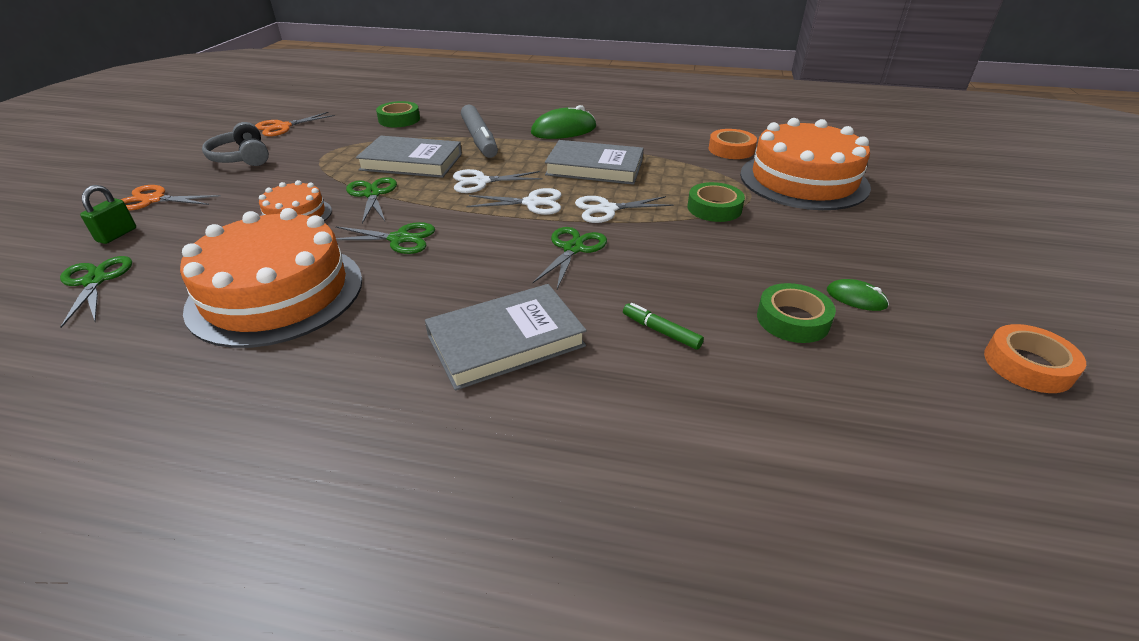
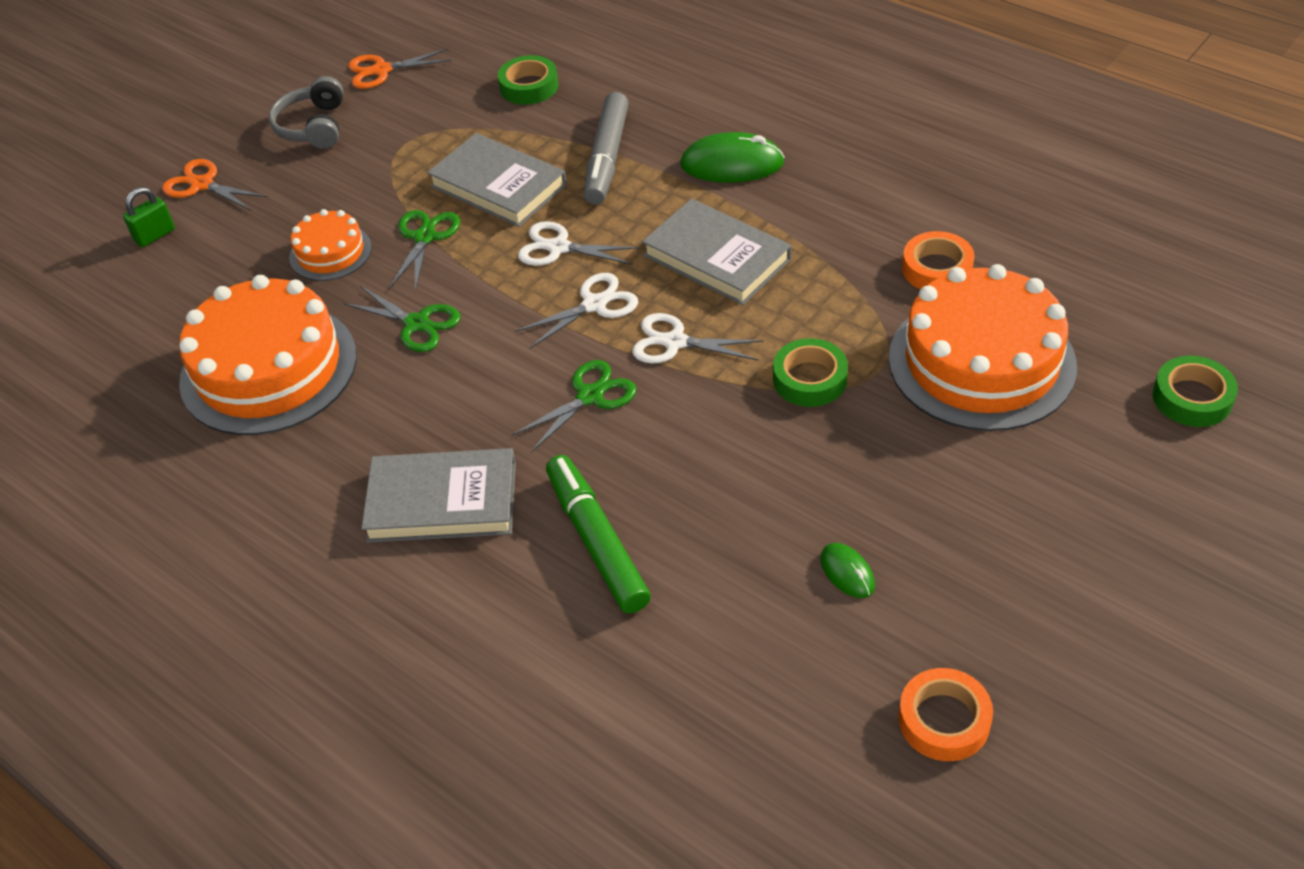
camera: 30 degrees right, 10 degrees up
green scissors [60,256,132,328] -> none
white scissors [466,188,561,215] -> white scissors turned 60 degrees counterclockwise [515,273,638,349]
green marker [623,303,704,350] -> green marker [546,455,651,613], size x2.02
green tape [757,283,836,343] -> green tape moved to [1153,356,1238,427]

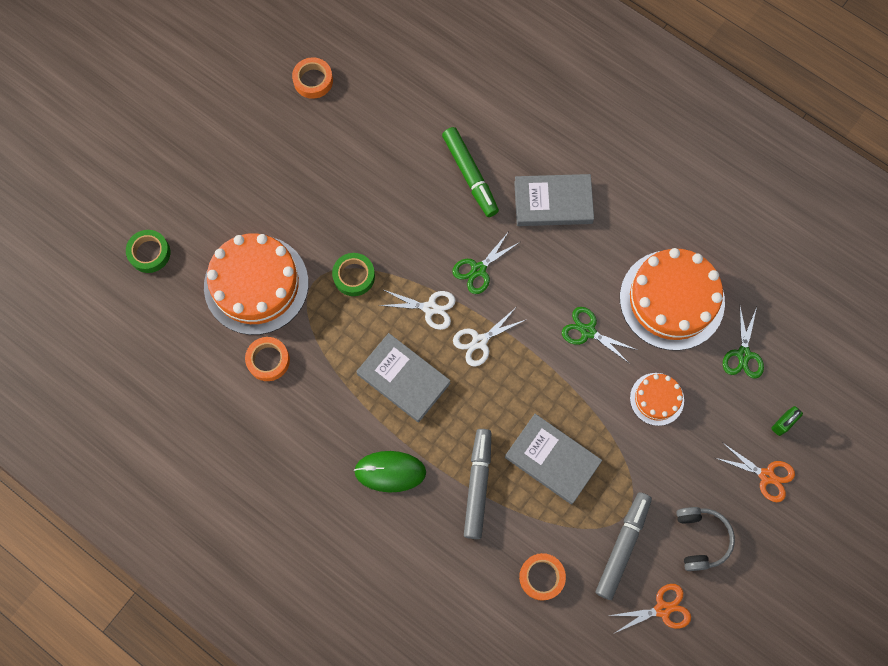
camera: 175 degrees right, 25 degrees up
green scissors [389,210,460,292] -> green scissors moved to [723,307,764,379]
green tape [498,55,558,105] -> orange tape [519,553,566,601]
white scissors [518,221,640,266] -> none
green mouse [820,543,875,598] -> none
none -> grey marker [596,492,652,600]

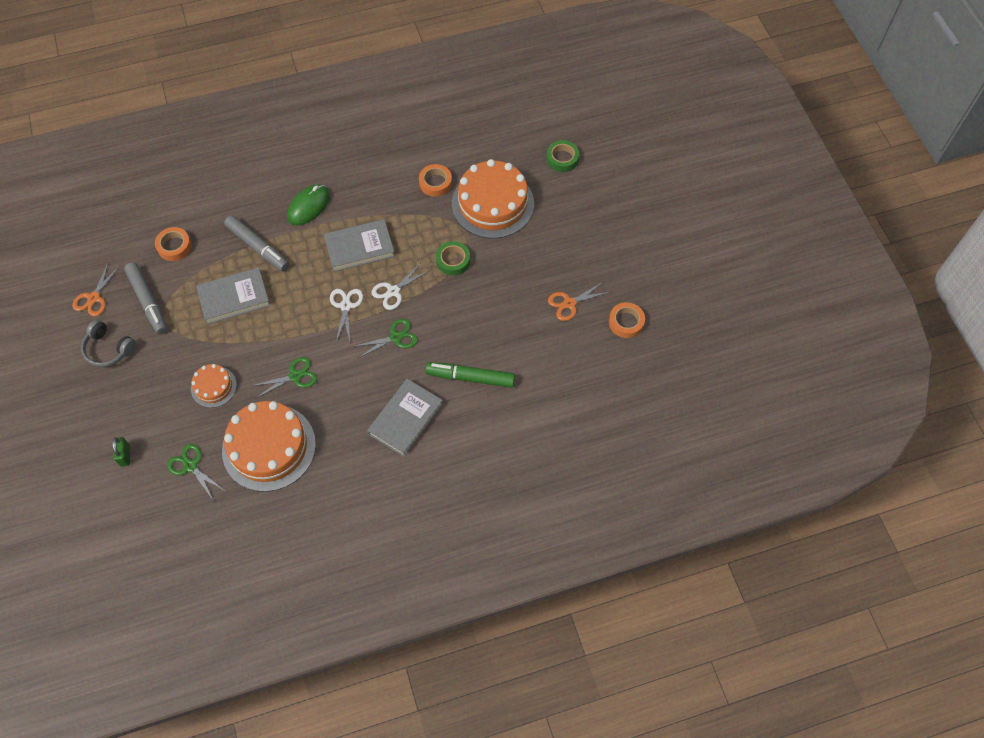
camera: 125 degrees right, 10 degrees down
green scissors [452,233,520,294] -> green scissors turned 75 degrees clockwise [353,319,418,358]
orange scissors [716,443,795,502] -> orange scissors moved to [548,282,609,321]

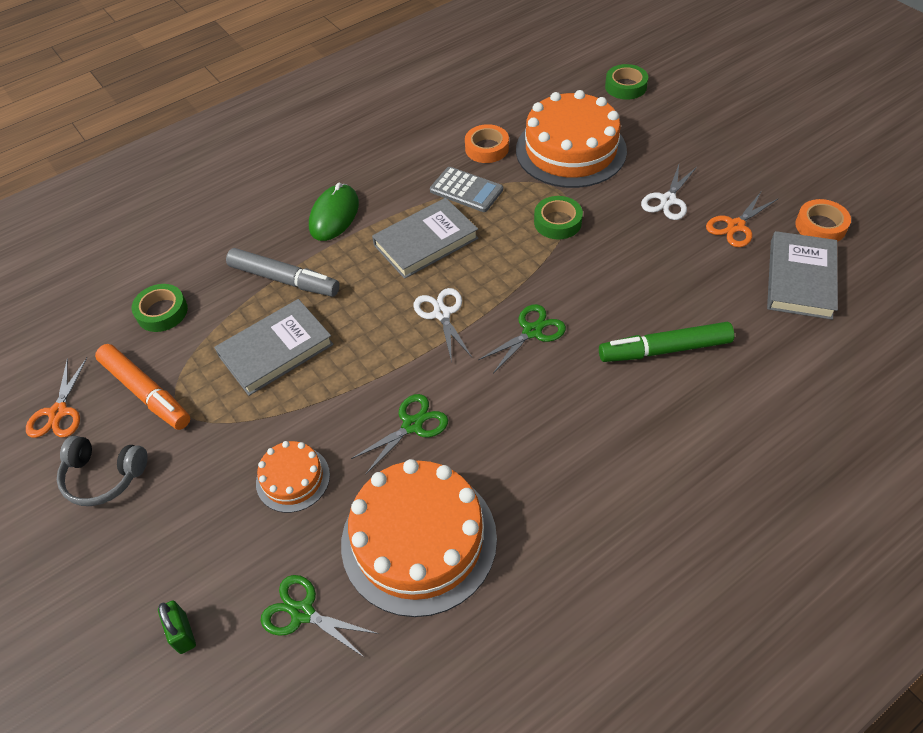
camera: 15 degrees left, 10 degrees down
grey marker [124,262,168,334] -> orange marker [95,344,190,430]
orange tape [155,227,192,261] -> green tape [132,284,188,332]
grey book [367,379,443,457] -> grey book moved to [767,231,838,320]
white scissors [371,264,429,310] -> white scissors moved to [641,165,697,220]
none -> grey calculator [430,167,503,212]

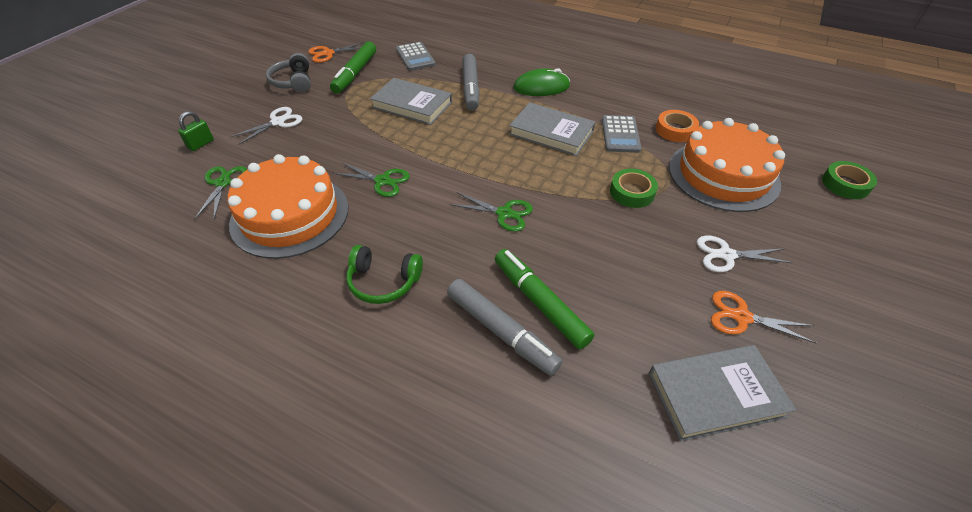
camera: 60 degrees right, 5 degrees down
orange marker [95,344,190,430] -> green marker [330,41,376,94]
green tape [132,284,188,332] -> grey calculator [396,42,436,71]
orange cake [256,441,330,513] -> none
white scissors [413,288,472,362] -> white scissors moved to [230,107,302,145]
orange tape [795,199,851,242] -> none
none -> green headphones [346,245,423,304]
none -> grey marker [447,279,562,376]

